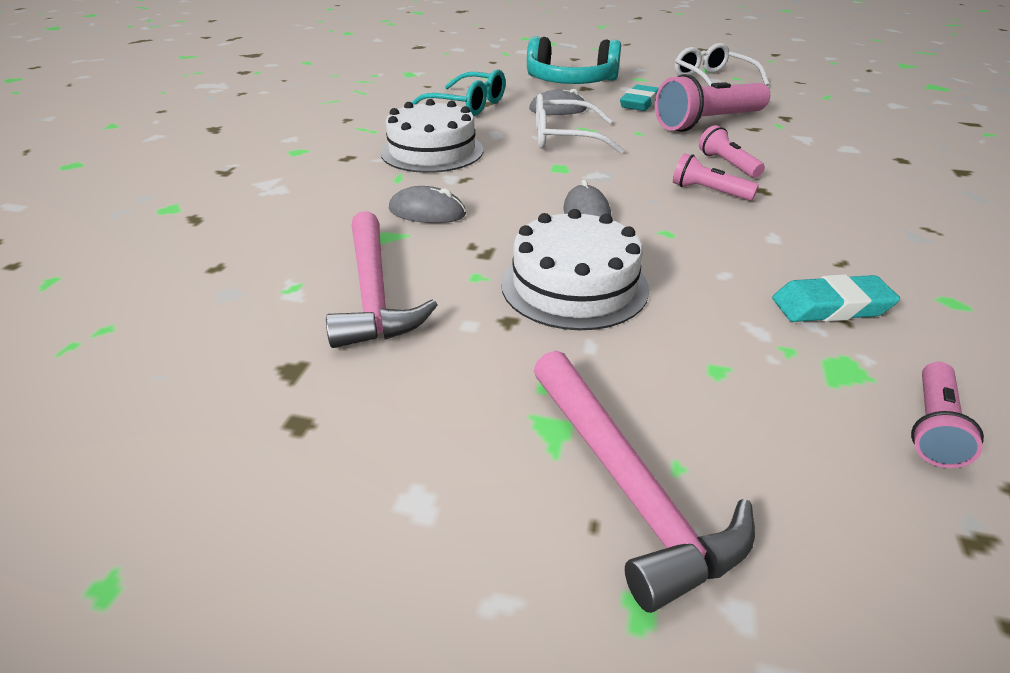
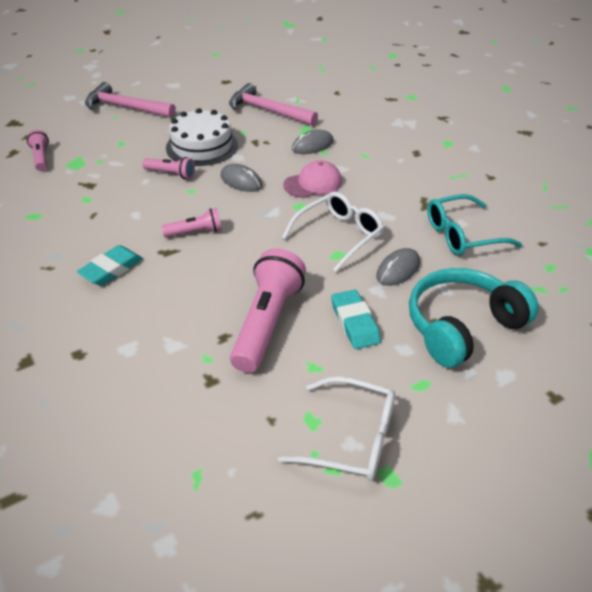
camera: 135 degrees right, 5 degrees up
white cake [381,99,483,173] -> none
pink flashlight [699,125,765,178] -> pink flashlight moved to [142,157,195,179]
turquoise eraser [772,274,900,322] -> turquoise eraser moved to [77,245,143,286]
none -> pink cap [284,160,342,198]

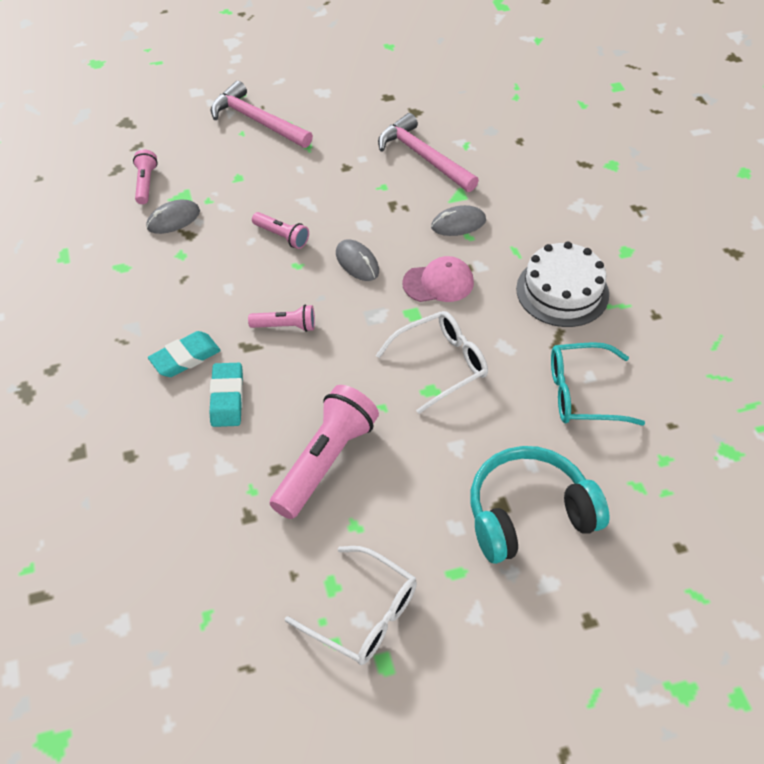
camera: 15 degrees right, 10 degrees up
white cake [166,108,238,166] -> white cake moved to [516,242,609,327]
turquoise eraser [331,289,381,349] -> turquoise eraser moved to [209,363,243,427]
grey mouse [376,248,420,286] -> grey mouse moved to [146,200,200,234]

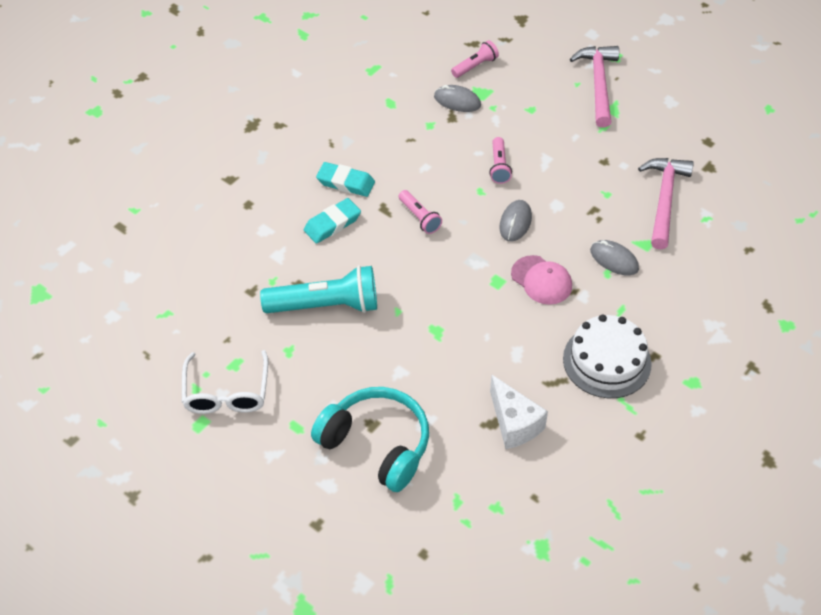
camera: 55 degrees right, 0 degrees up
pink flashlight [270,385,379,519] -> turquoise flashlight [260,265,377,313]
white glasses [376,311,488,414] -> none
turquoise glasses [551,342,645,425] -> white cheese [490,375,548,449]

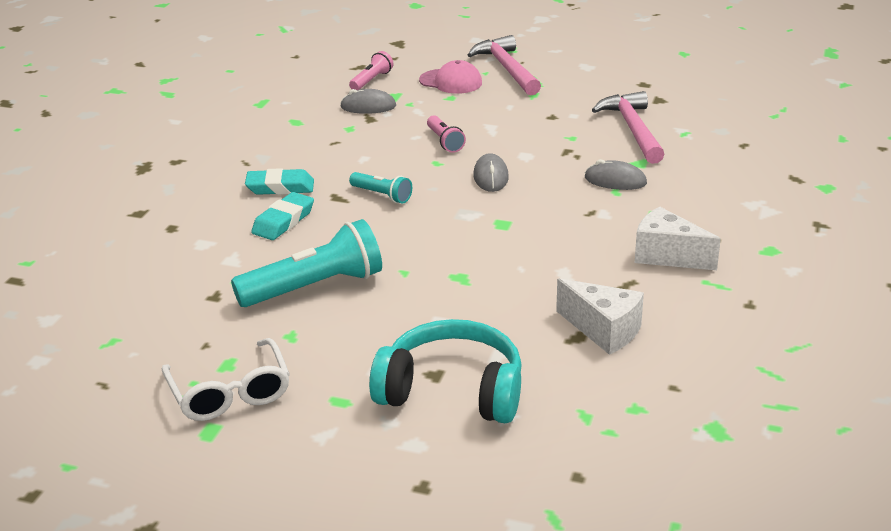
camera: 20 degrees left, 20 degrees down
pink flashlight [399,190,442,234] -> turquoise flashlight [349,172,412,204]
pink cap [511,255,572,305] -> pink cap moved to [419,60,482,94]
white cake [563,314,652,398] -> white cheese [635,207,721,270]

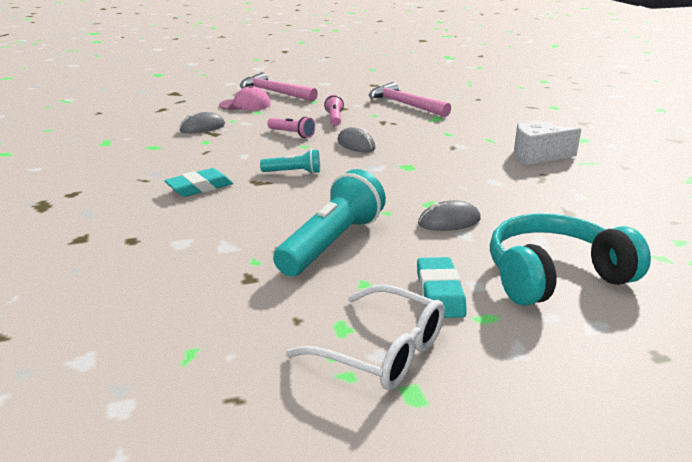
camera: 35 degrees left, 5 degrees down
turquoise eraser [251,192,314,240] -> turquoise eraser moved to [417,257,467,318]
pink flashlight [349,51,393,90] -> pink flashlight moved to [324,95,344,126]
white cheese [556,278,644,355] -> none
grey mouse [585,159,647,190] -> grey mouse moved to [418,200,481,231]

